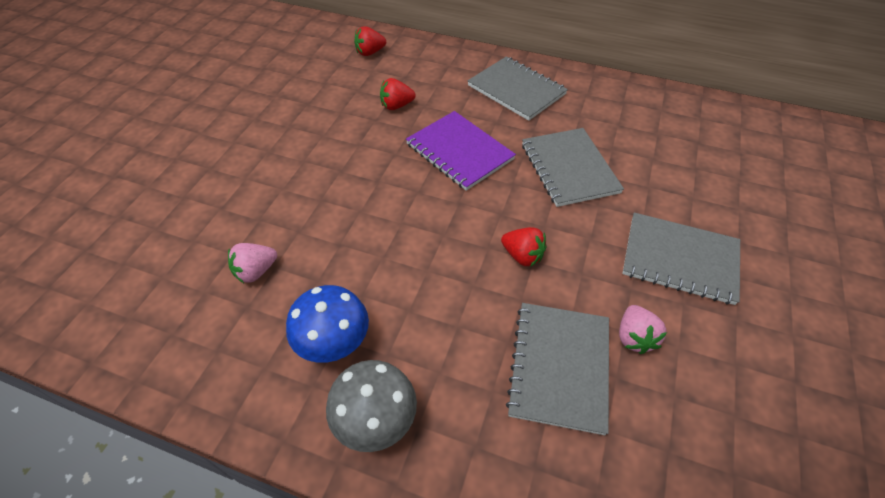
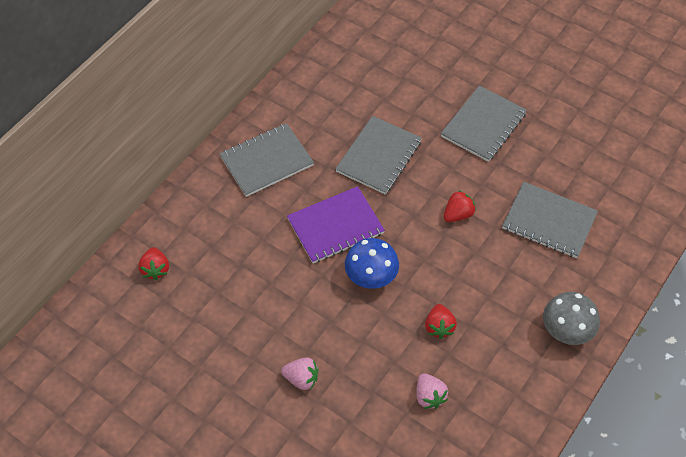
camera: 75 degrees left, 5 degrees up
blue mushroom [286,285,369,363] -> blue mushroom moved to [345,238,399,289]
red strawberry [380,78,416,110] -> red strawberry moved to [425,304,457,339]
grey notebook [522,128,624,207] -> grey notebook turned 60 degrees counterclockwise [335,116,422,195]
pink strawberry [619,305,667,354] -> pink strawberry moved to [281,357,318,390]

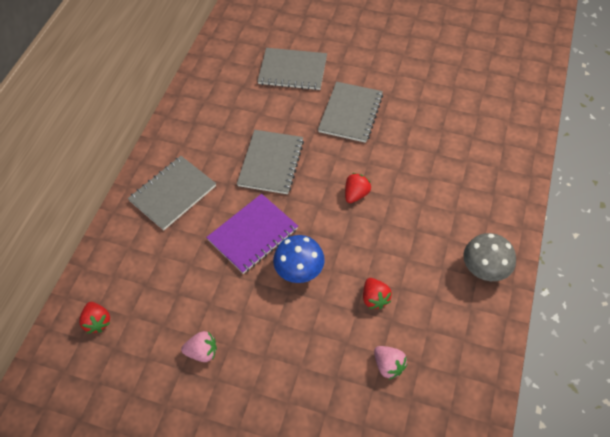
camera: 15 degrees left, 0 degrees up
pink strawberry [281,357,318,390] -> pink strawberry moved to [181,331,217,362]
grey notebook [502,182,598,258] -> grey notebook moved to [257,48,327,90]

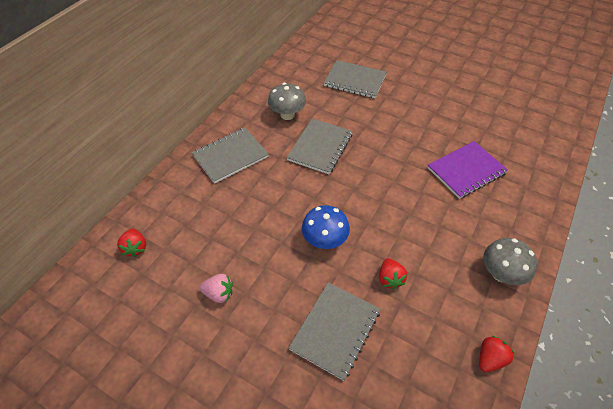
camera: 10 degrees right, 5 degrees down
purple notebook [206,194,298,274] -> purple notebook moved to [427,141,508,199]
grey notebook [318,82,383,143] -> grey notebook moved to [289,282,380,381]
red strawberry [345,173,371,203] -> red strawberry moved to [479,336,515,372]
pink strawberry [374,346,407,380] -> none
none -> grey mushroom [268,83,306,120]

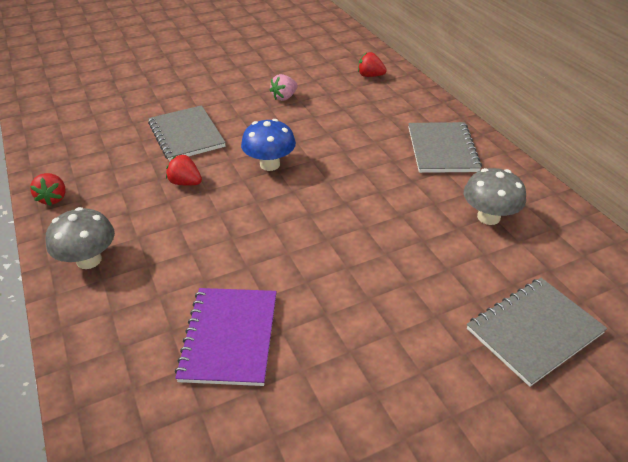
camera: 125 degrees right, 10 degrees down
grey notebook [286,118,353,174] -> none

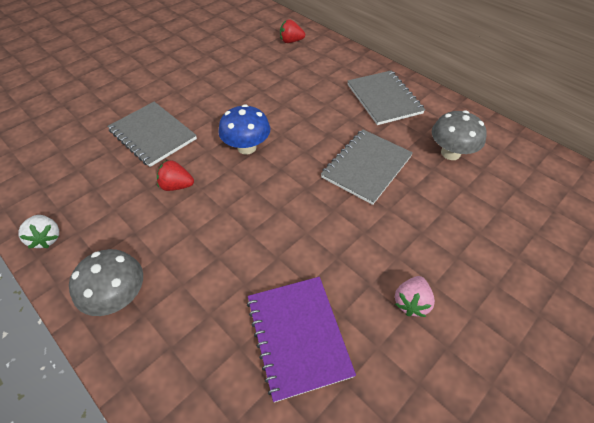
camera: 20 degrees left, 10 degrees up
red strawberry [30,173,66,206] -> white strawberry [19,215,59,248]
pink strawberry [269,74,298,101] -> pink strawberry moved to [395,276,435,317]
grey notebook [467,278,607,387] -> grey notebook moved to [321,129,413,205]

